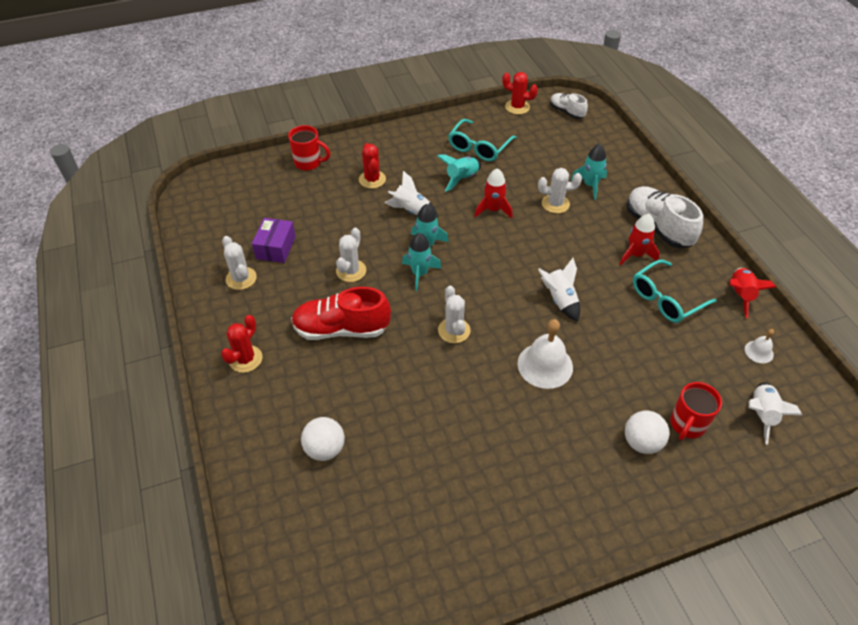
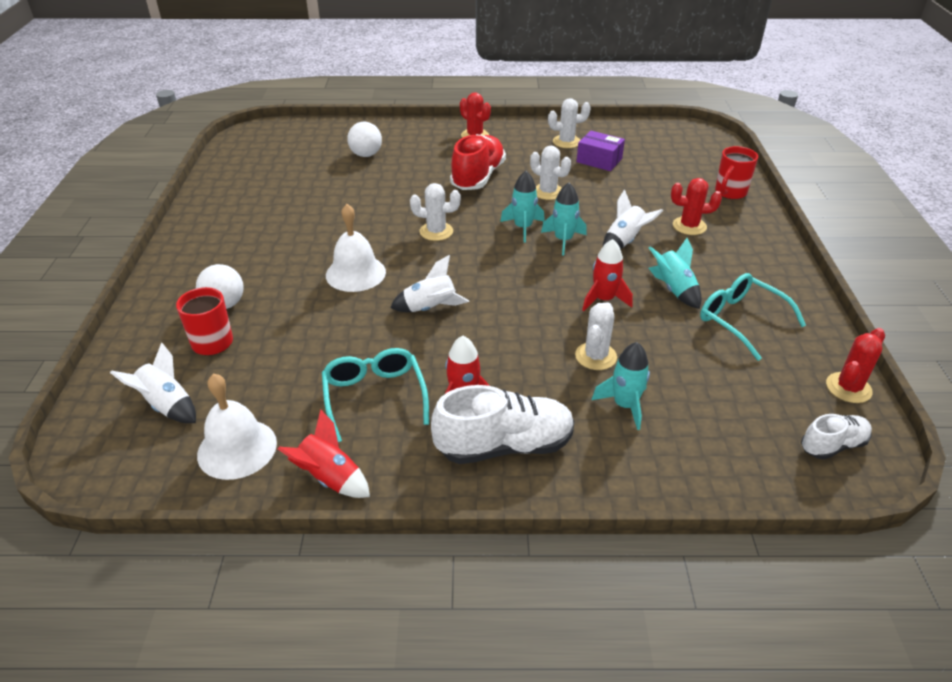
camera: 110 degrees right, 10 degrees down
white bell [745,329,774,363] -> white bell [197,373,277,480], size x1.95

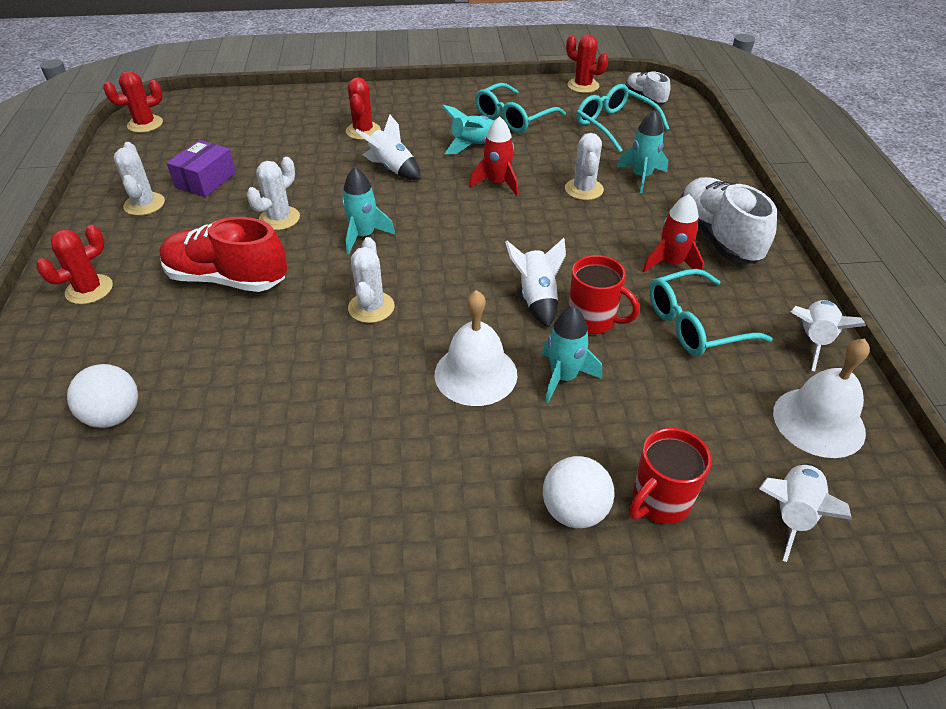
camera: 95 degrees left, 5 degrees up
red rocket [278,409,370,498] -> white rocket [791,300,866,371]
turquoise rocket [541,183,587,255] -> turquoise rocket moved to [542,306,602,403]
white cactus [575,302,617,370] -> white cactus turned 75 degrees clockwise [565,133,604,200]
red mug [715,146,758,199] -> red mug moved to [569,255,640,334]
none -> red cactus [103,71,163,133]
none -> turquoise glasses [576,84,669,153]

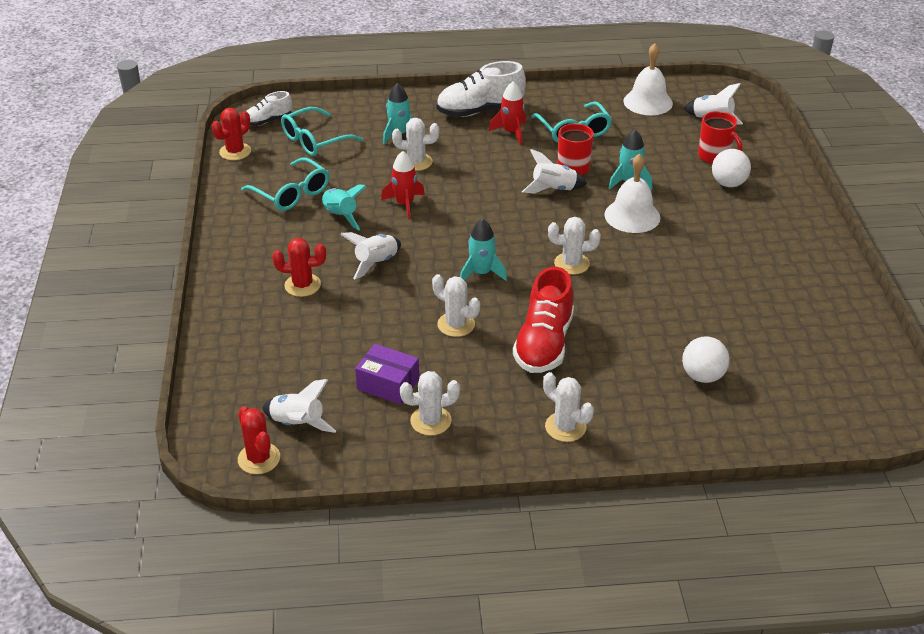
camera: 90 degrees left, 5 degrees down
red cactus [36,225,113,304] -> white cactus [543,372,594,442]
white rocket [791,300,866,371] -> white rocket moved to [262,379,336,433]

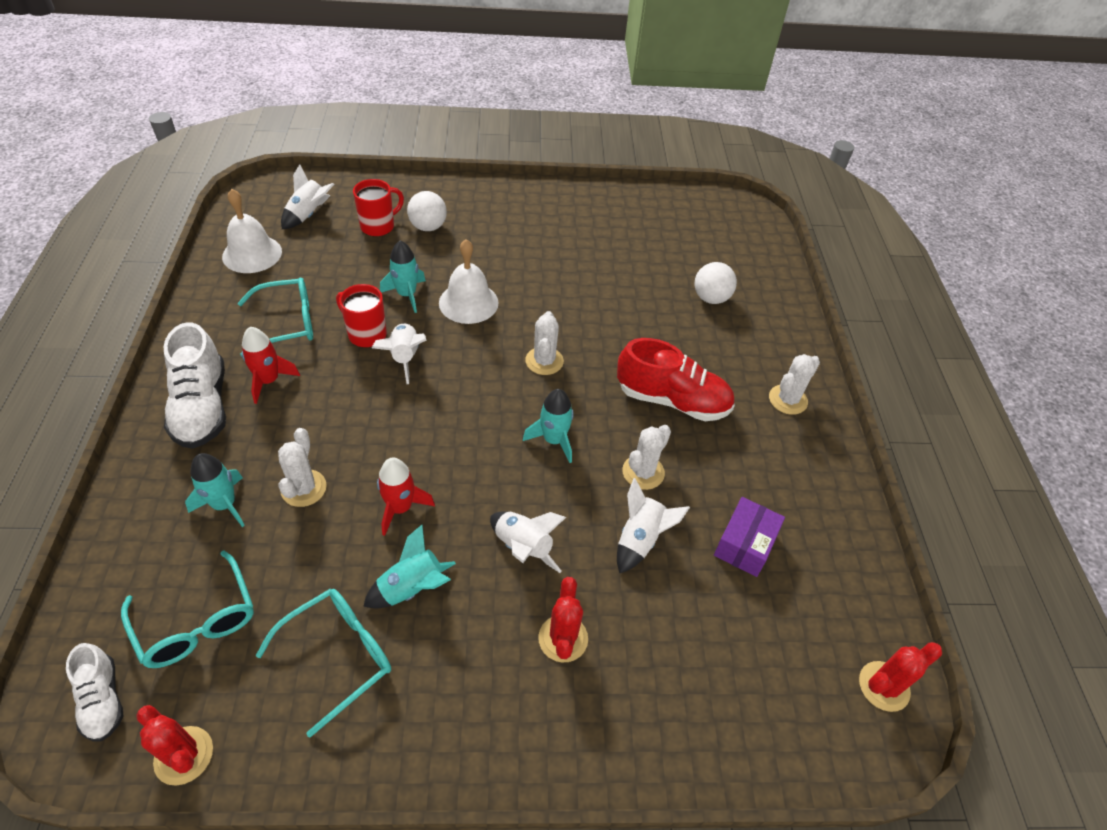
camera: 90 degrees left, 10 degrees up
white rocket [262,379,336,433] -> white rocket moved to [617,478,690,573]
white cactus [400,371,460,436] -> none

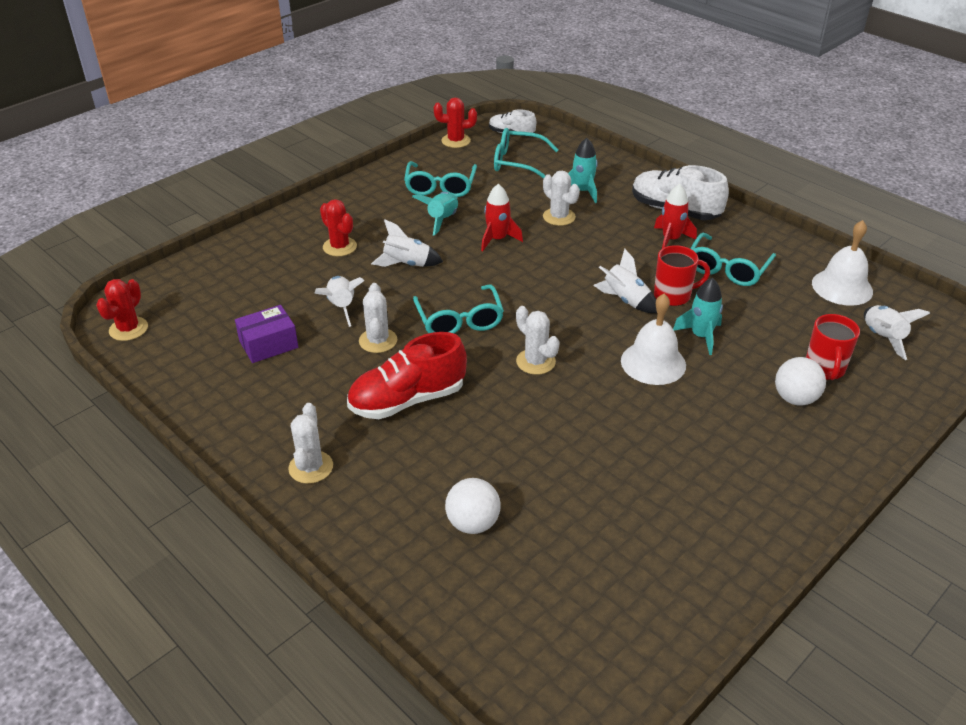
camera: 140 degrees right, 10 degrees down
turquoise rocket [523,389,574,463] -> turquoise glasses [413,285,504,333]
purple box [714,497,785,577] -> purple box turned 75 degrees clockwise [235,305,298,363]

